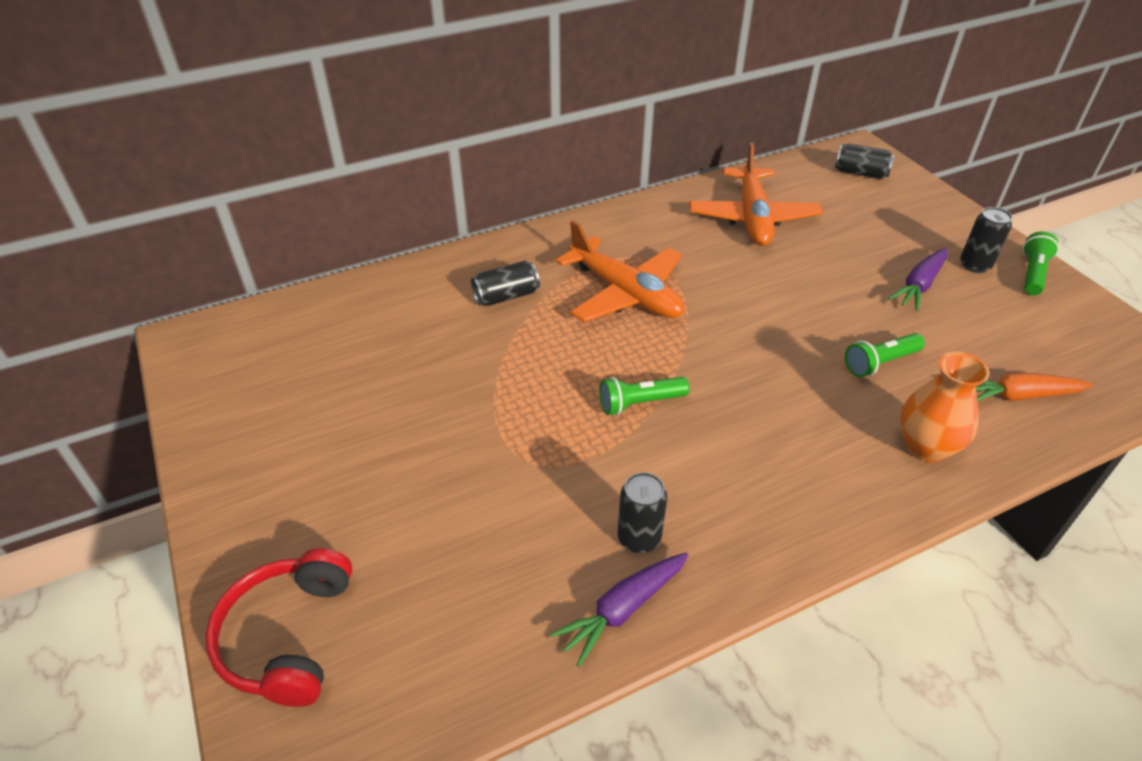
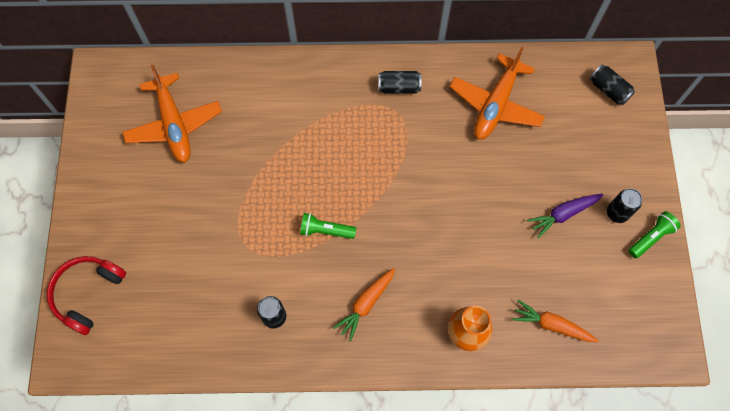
camera: 25 degrees right, 25 degrees up
black can [471,261,540,306] -> black can moved to [379,71,421,94]
purple carrot [550,553,688,667] -> none
orange plane [555,220,684,322] -> orange plane moved to [122,65,222,163]
green flashlight [845,333,925,377] -> none
none -> orange carrot [333,268,395,342]

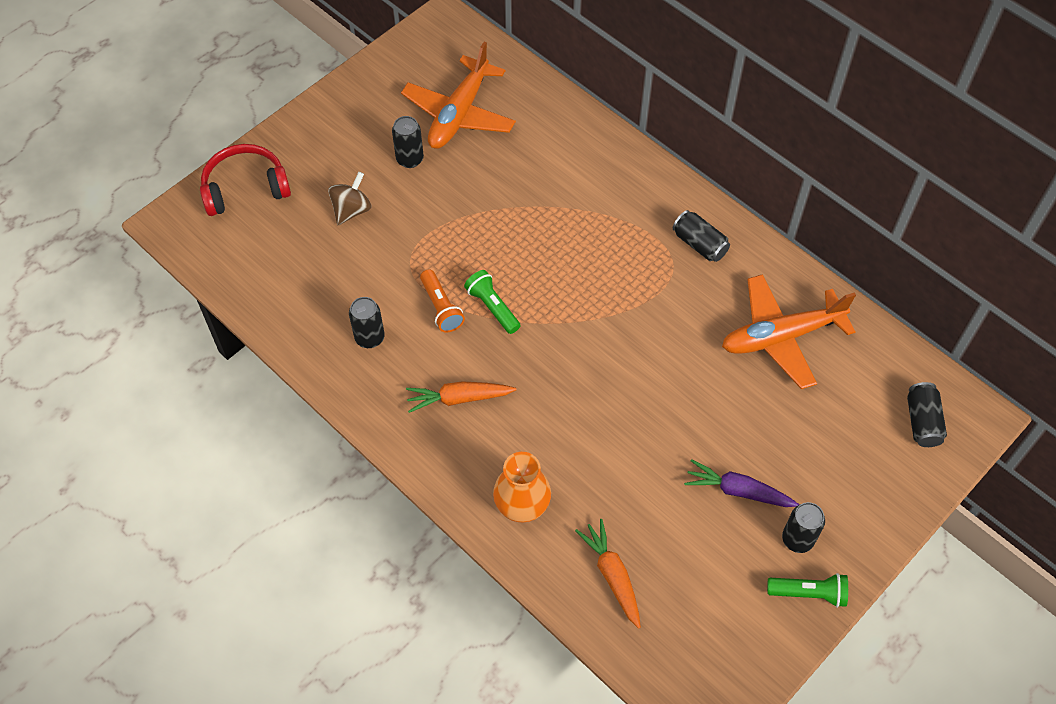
camera: 45 degrees right, 10 degrees down
none -> brown spinning top [328,172,371,225]
none -> black can [392,116,424,168]
none -> orange flashlight [420,269,465,332]

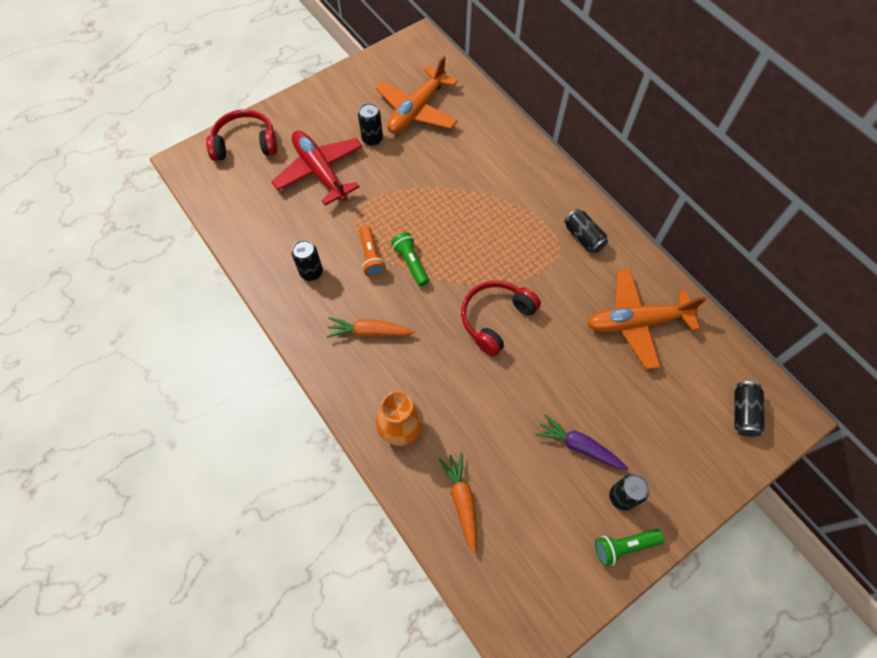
camera: 10 degrees right, 5 degrees up
brown spinning top [328,172,371,225] -> red plane [271,131,363,206]
green flashlight [767,573,848,607] -> green flashlight turned 150 degrees clockwise [595,529,664,566]
none -> red headphones [461,280,541,357]

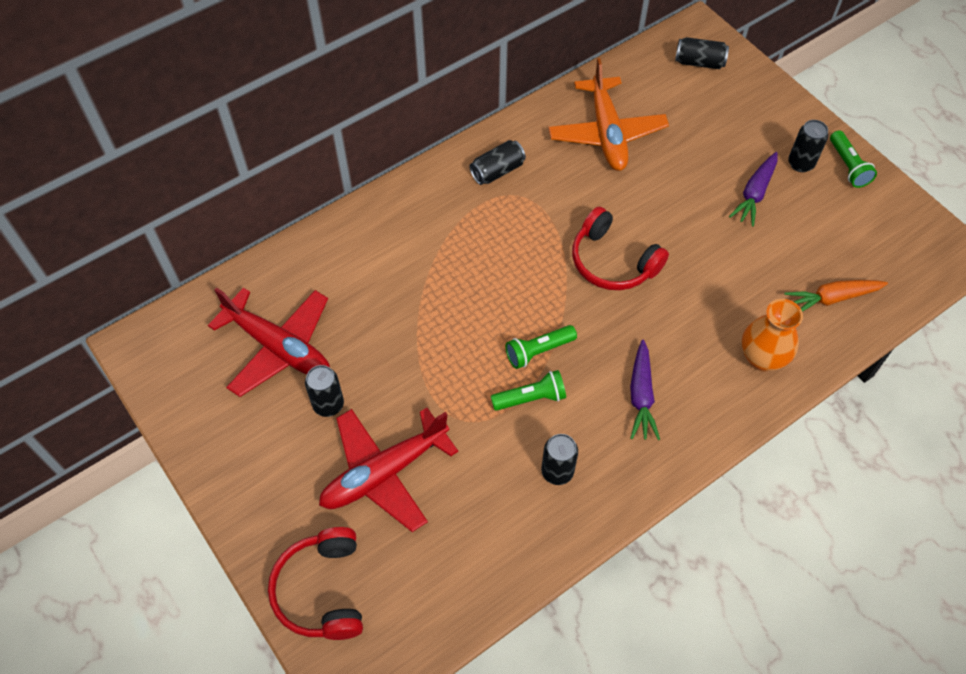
camera: 90 degrees left, 5 degrees down
orange carrot [326,317,415,338] -> purple carrot [630,340,660,440]
orange flashlight [359,226,386,278] -> green flashlight [491,370,566,411]
orange plane [375,55,458,134] -> red plane [208,288,330,397]

